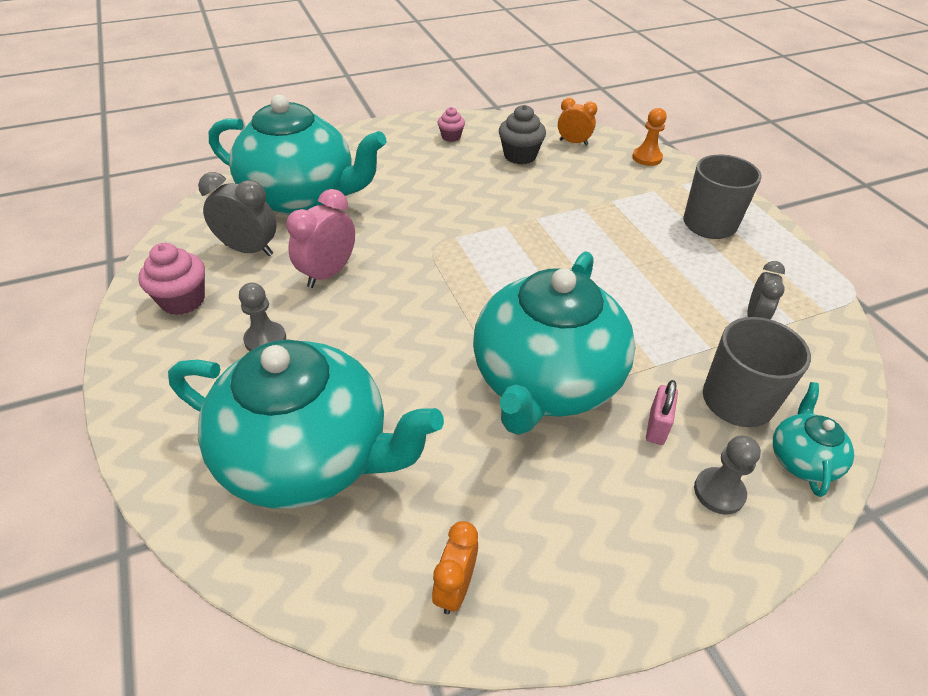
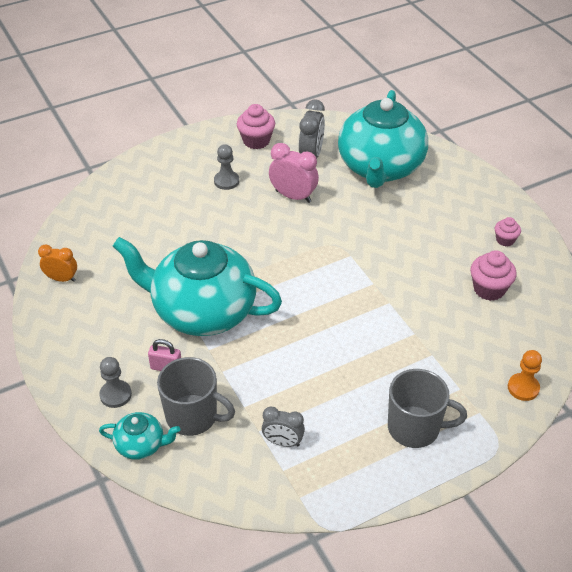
camera: 85 degrees right, 0 degrees up
turquoise teapot [168,340,444,509] -> none
grey cupcake [499,105,546,164] -> pink cupcake [470,250,517,301]
orange clock [558,98,597,145] -> none

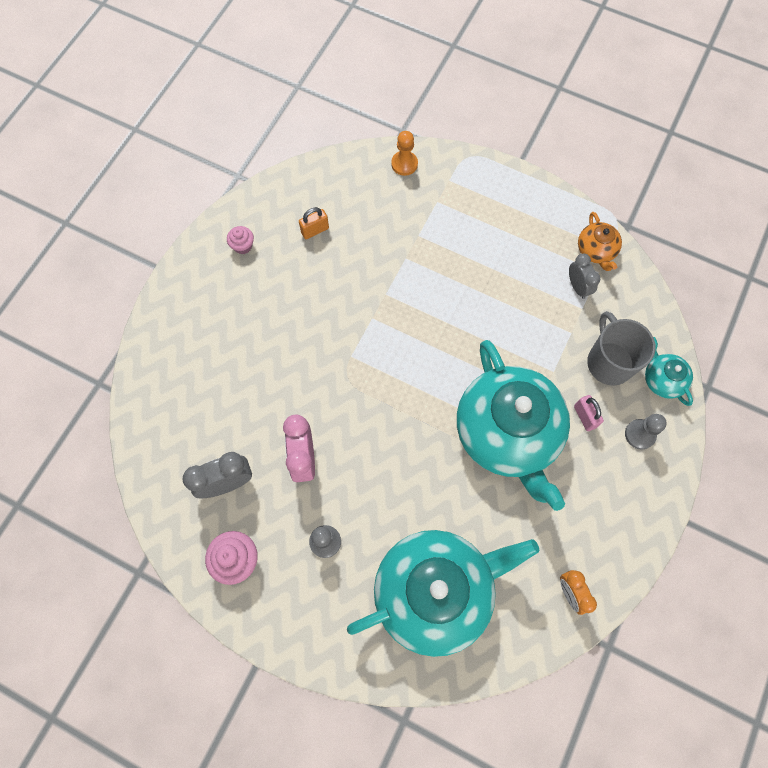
camera: 125 degrees left, 25 degrees up
turquoise teapot [338,90,428,188] -> turquoise teapot moved to [347,530,539,657]
grey mug [388,369,467,448] -> none
pink cupcake [470,250,517,301] -> orange padlock [299,207,329,239]
none -> orange teapot [578,212,622,271]

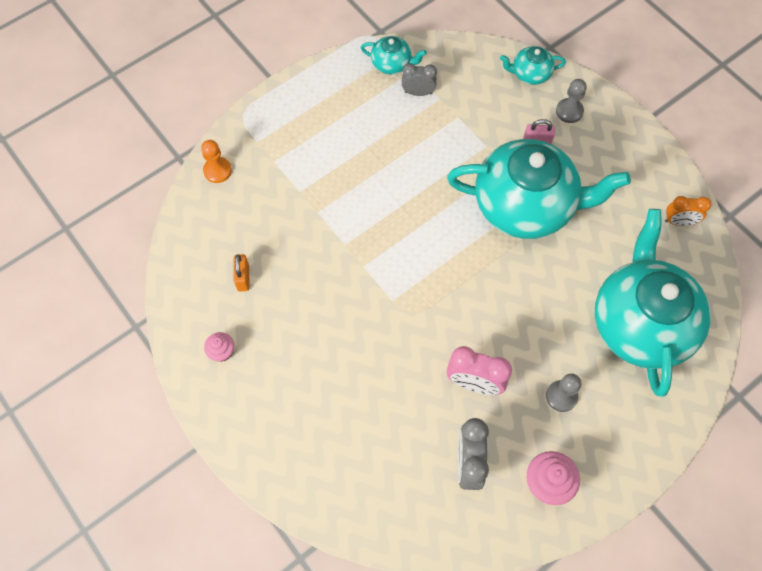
camera: 65 degrees left, 5 degrees down
orange teapot [578,212,622,271] -> turquoise teapot [361,36,427,74]
grey mug [587,311,656,386] -> none

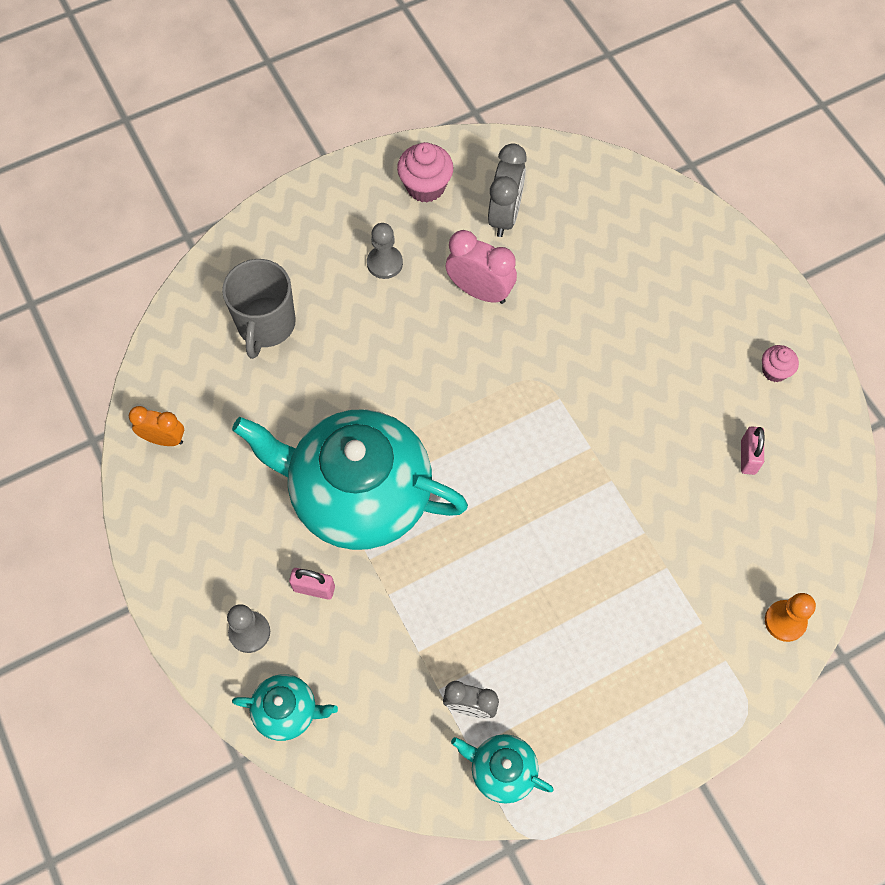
camera: 170 degrees left, 0 degrees up
orange padlock [234,254,249,291] -> pink padlock [741,426,765,475]
turquoise teapot [595,209,711,396] -> grey mug [222,259,296,359]

